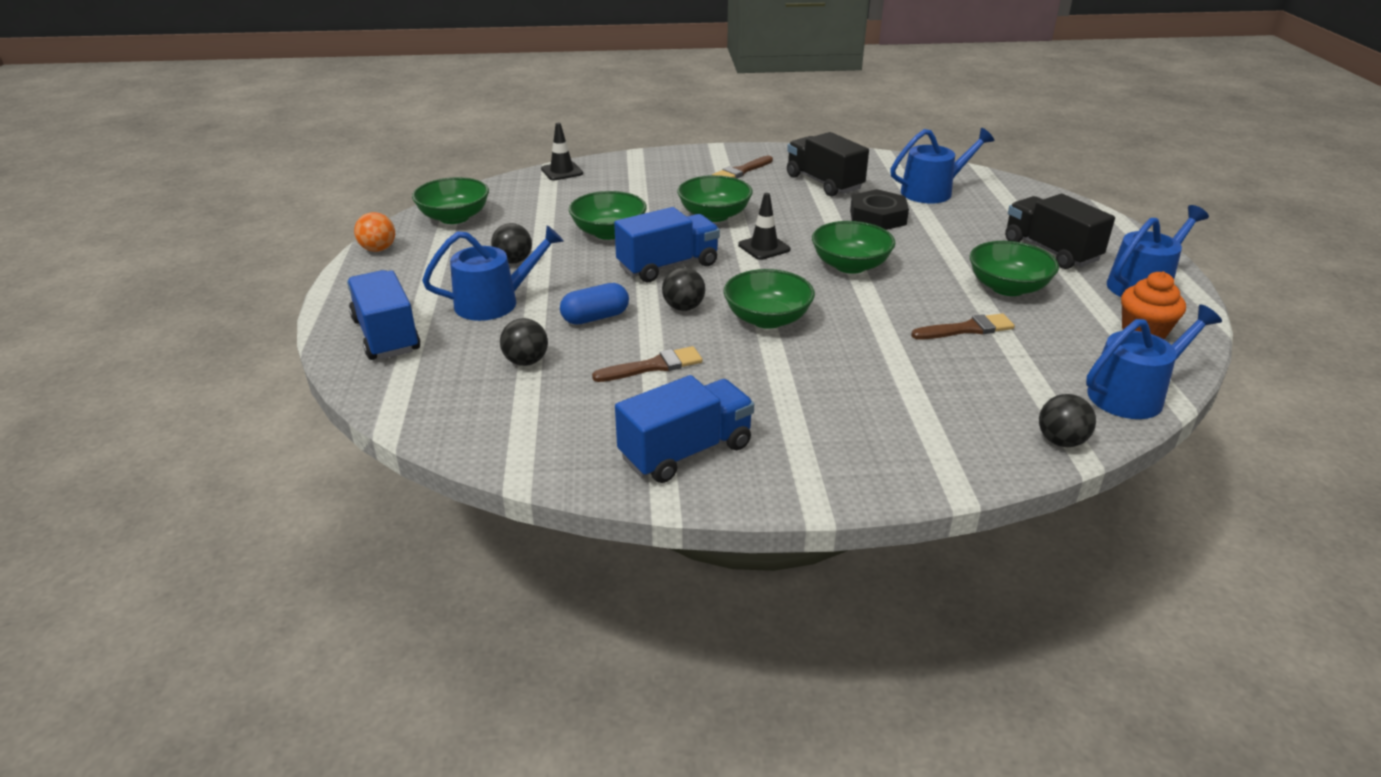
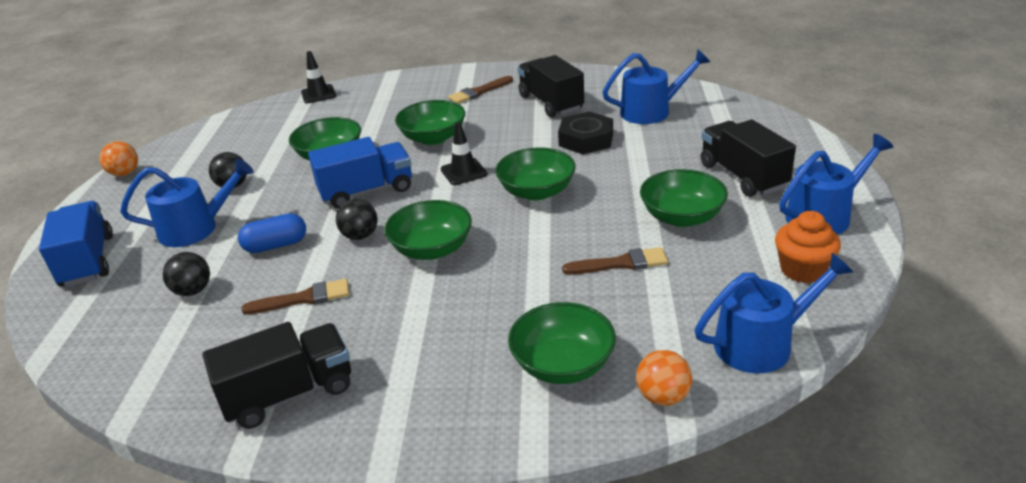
camera: 10 degrees right, 0 degrees up
green bowl [412,177,489,224] -> green bowl moved to [508,302,616,384]
blue truck [615,375,754,483] -> black truck [202,322,351,429]
black ball [1039,394,1096,447] -> orange ball [636,350,692,406]

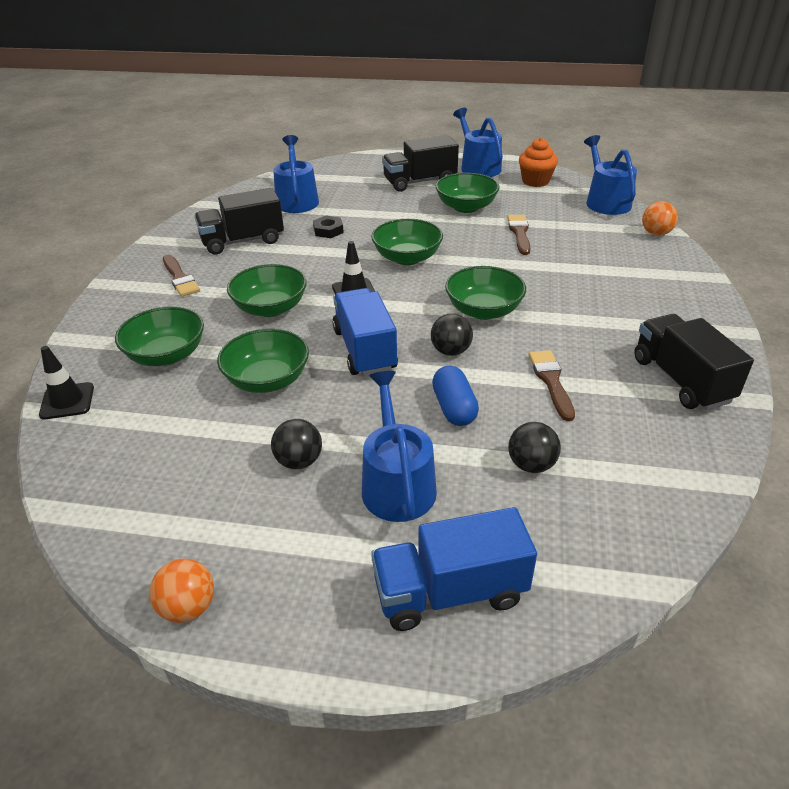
camera: 85 degrees left, 5 degrees up
green bowl [508,302,616,384] -> green bowl moved to [115,307,204,366]
black nut [558,111,613,154] -> black nut [313,216,344,238], size x0.60

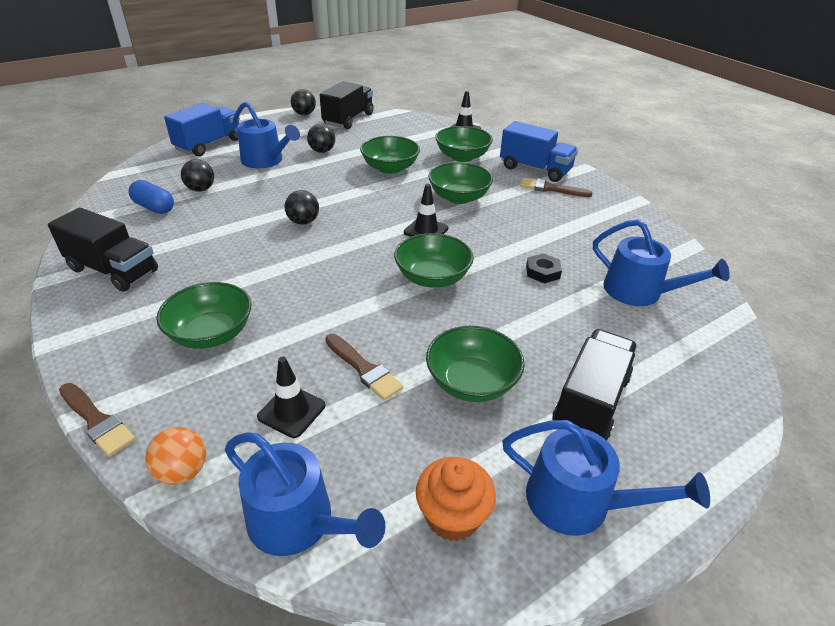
camera: 135 degrees right, 0 degrees up
orange ball [149,558,214,623] -> black ball [291,89,316,115]
black truck [194,188,284,255] -> black truck moved to [320,81,374,129]
blue truck [332,288,398,376] -> blue truck moved to [500,121,578,182]
blue capsule [432,366,479,426] -> blue capsule moved to [128,180,174,214]
green bowl [445,266,526,320] -> green bowl moved to [156,282,251,349]
brown brush [529,350,575,421] -> brown brush moved to [59,383,136,457]
none -> black traffic cone [257,357,325,438]

